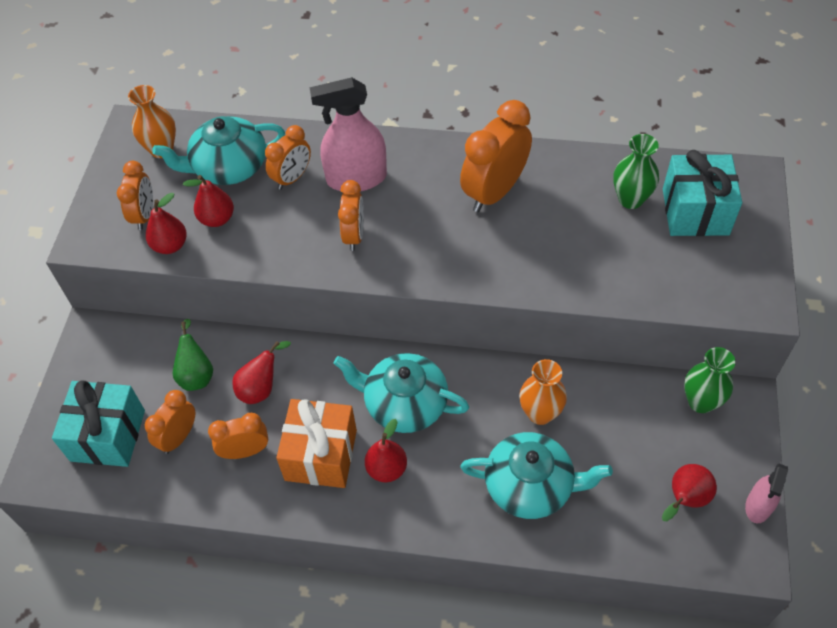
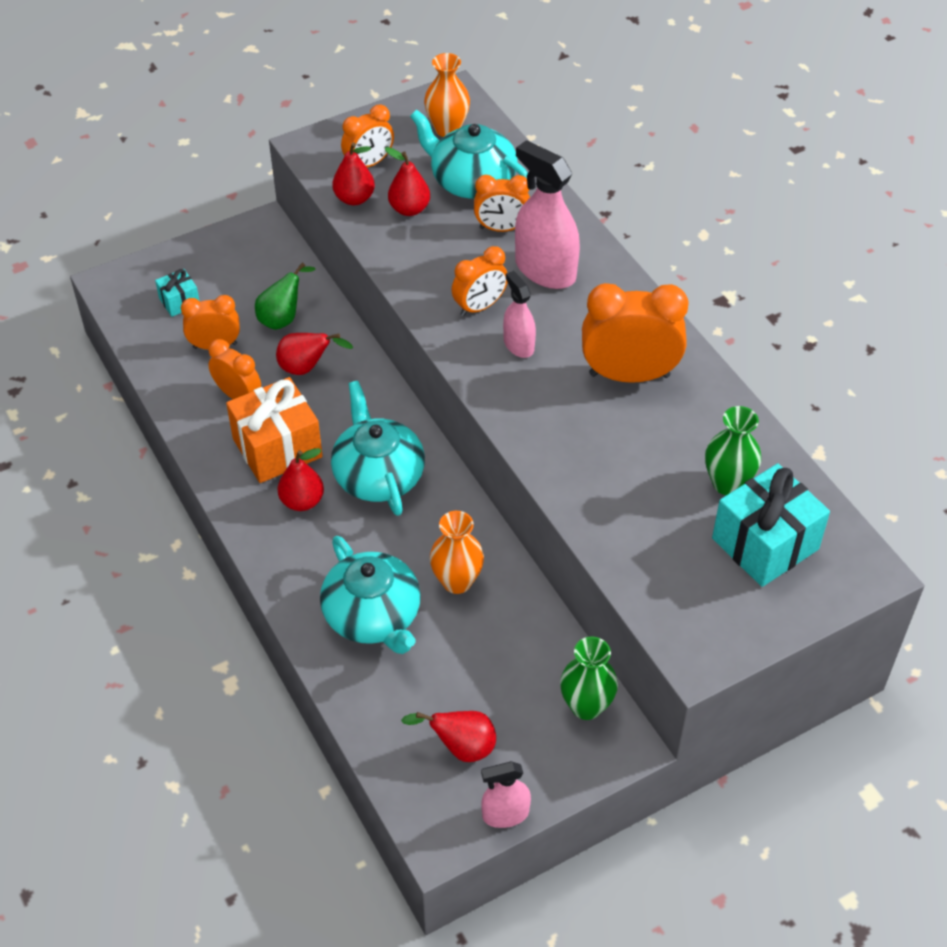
camera: 50 degrees right, 5 degrees down
turquoise gift [52,380,145,467] -> turquoise gift [155,269,199,317], size x0.50
none -> pink spray bottle [503,271,536,358]

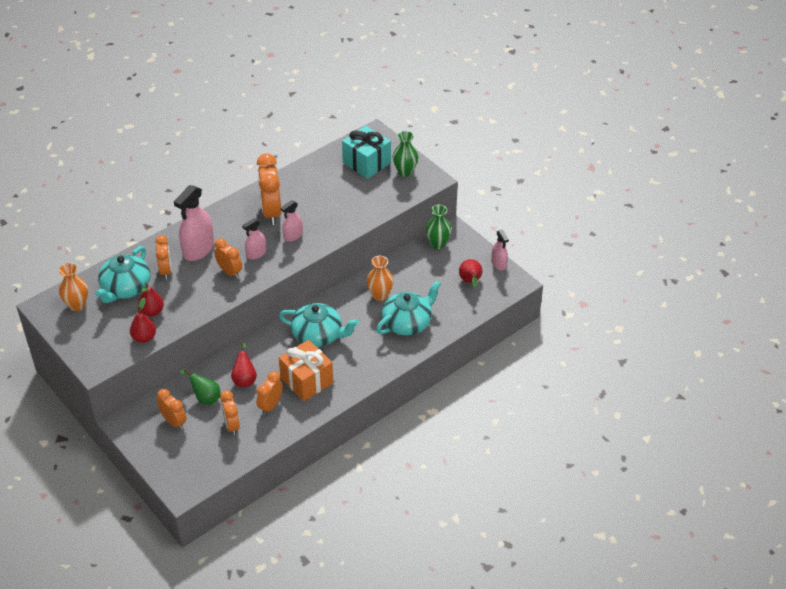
camera: 100 degrees left, 5 degrees down
turquoise gift [155,269,199,317] -> none
red pear [278,448,324,511] -> none
turquoise teapot [331,381,425,516] -> turquoise teapot turned 135 degrees counterclockwise [279,303,359,347]
orange clock [341,105,394,167] -> orange clock moved to [157,389,187,430]
green vase [705,406,761,495] -> green vase moved to [393,131,418,177]
none -> pink spray bottle [281,200,303,242]

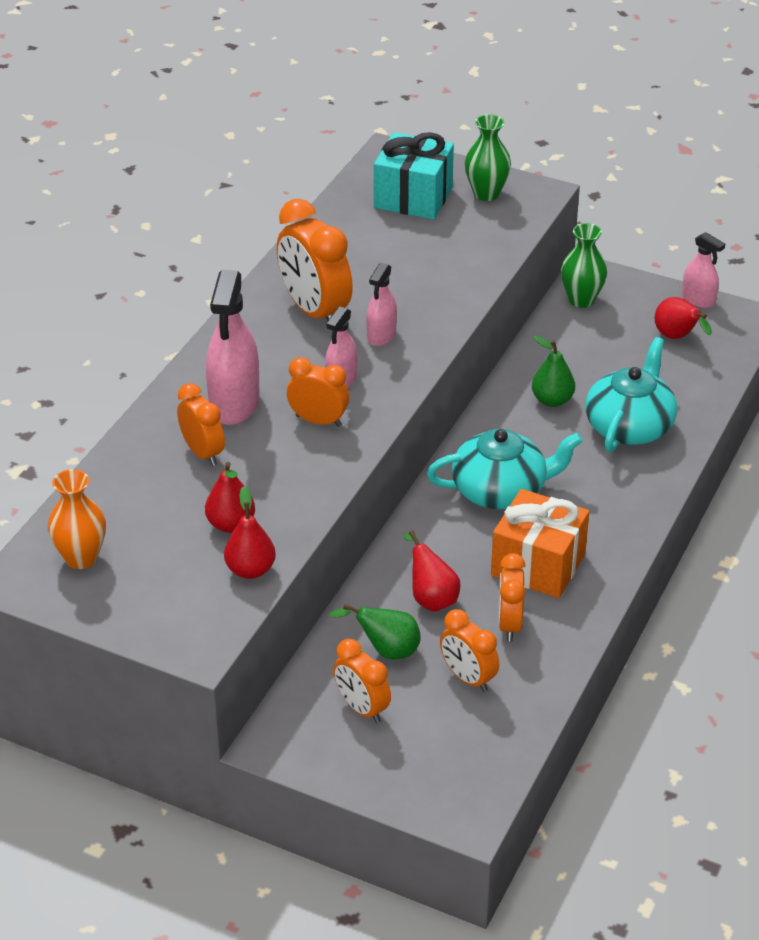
camera: 25 degrees left, 5 degrees down
turquoise teapot [95,246,150,303] -> none
orange clock [157,389,187,430] -> orange clock turned 150 degrees counterclockwise [333,639,391,723]
orange vase [367,256,393,301] -> green pear [532,336,575,407]

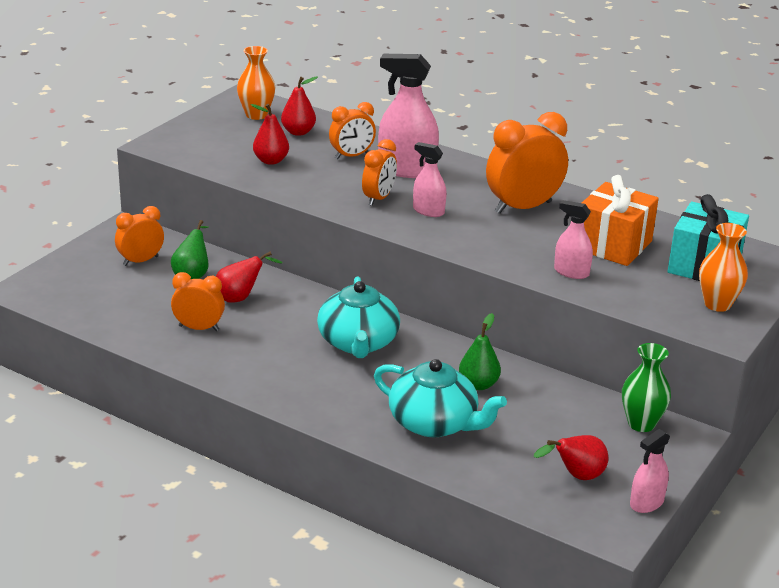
camera: 95 degrees right, 10 degrees down
red pear [224,486,276,579] -> red pear moved to [281,76,318,136]
pink spray bottle [366,263,397,346] -> pink spray bottle moved to [554,200,593,279]
orange clock [440,609,499,692] -> none
green vase [465,114,511,201] -> orange vase [699,223,748,312]
orange gift [491,489,589,598] -> orange gift moved to [582,175,659,266]

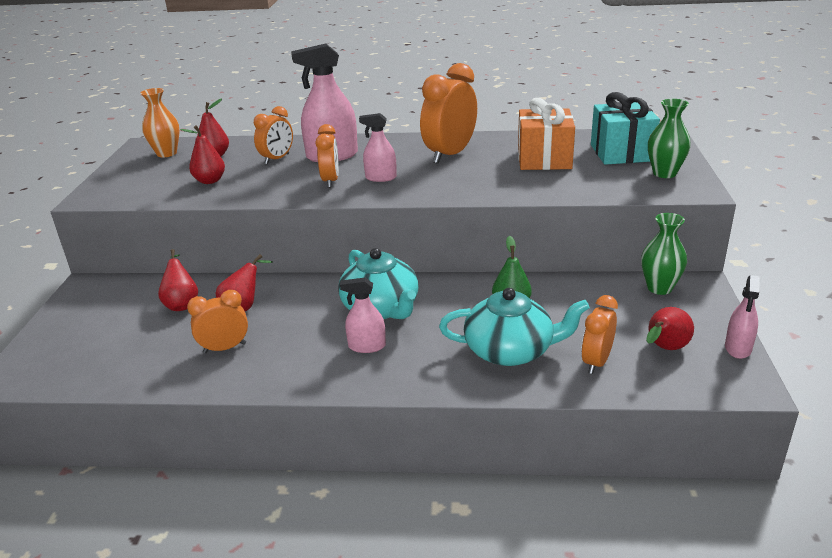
camera: 25 degrees left, 0 degrees up
orange clock [115,206,164,266] -> orange clock moved to [581,295,618,374]
green pear [171,220,209,279] -> red pear [158,249,198,311]
pink spray bottle [554,200,593,279] -> pink spray bottle moved to [340,277,386,353]
orange vase [699,223,748,312] -> green vase [648,99,691,178]

